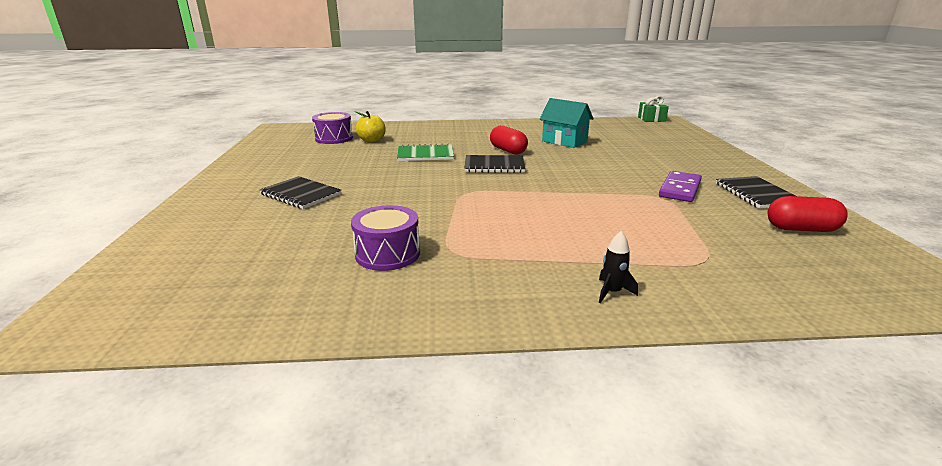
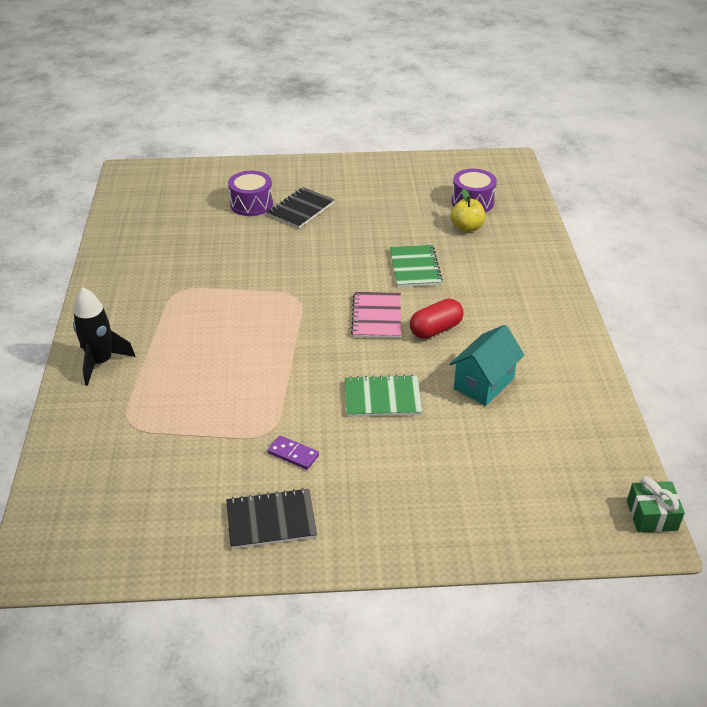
camera: 90 degrees right, 15 degrees up
purple drum [351,205,420,271] -> purple drum moved to [228,171,273,216]
black notebook [464,155,525,173] -> pink notebook [351,292,401,338]
black rocket [599,231,638,303] -> black rocket [73,287,136,386], size x1.92
purple domino [659,171,702,202] -> purple domino [268,436,319,470], size x0.63
red capsule [768,196,848,232] -> none
none -> green notebook [345,375,422,417]

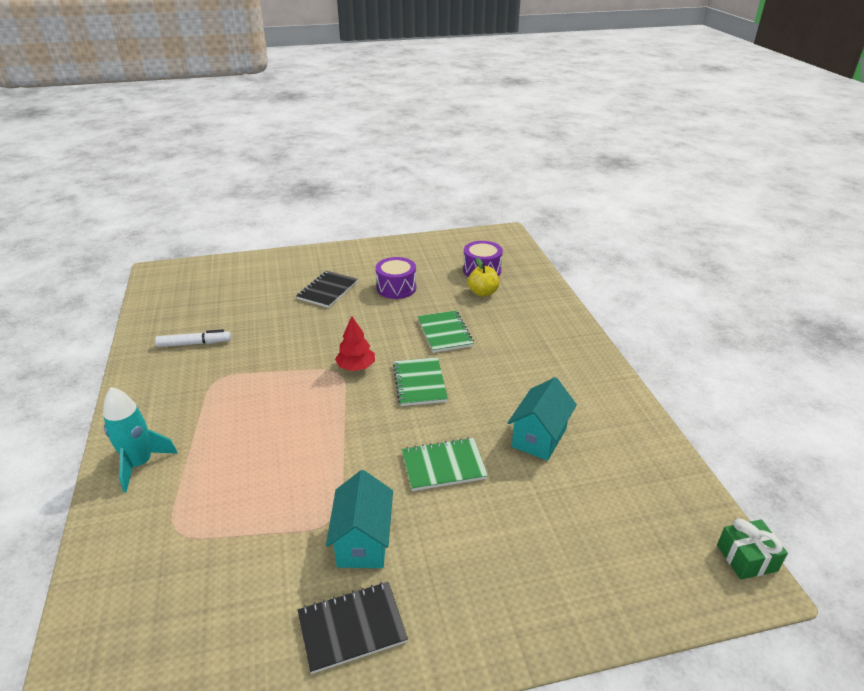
camera: 10 degrees left, 5 degrees down
black rocket [73,287,136,386] -> turquoise rocket [103,387,178,492]
purple drum [228,171,273,216] -> purple drum moved to [375,257,416,299]
purple domino [268,436,319,470] -> turquoise house [326,470,393,568]
pink notebook [351,292,401,338] -> green notebook [393,357,448,406]
red capsule [410,299,464,339] -> none
none -> white marker [155,329,231,347]
none -> red tree [335,316,375,371]

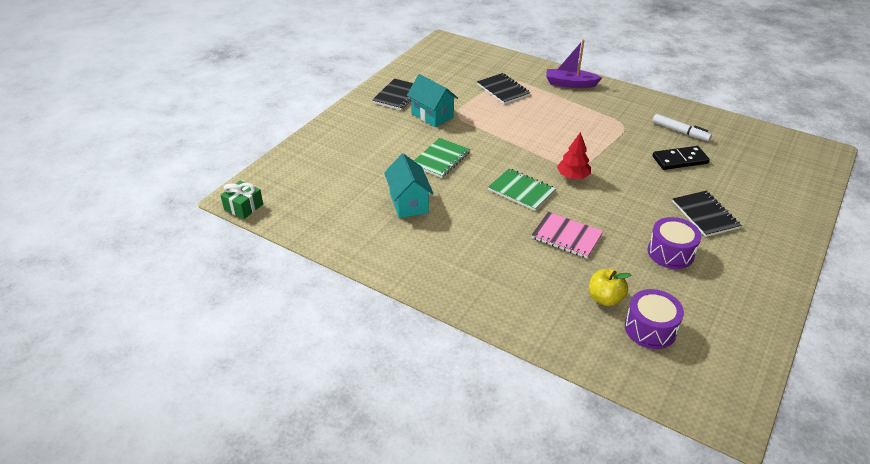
camera: 135 degrees right, 5 degrees up
turquoise rocket [103,387,178,492] -> purple boat [546,40,602,88]
white marker [155,329,231,347] -> white marker turned 90 degrees counterclockwise [653,114,712,141]
green notebook [418,311,474,353] -> pink notebook [531,212,603,258]
none -> black notebook [477,73,530,104]
none -> black domino [652,146,710,170]

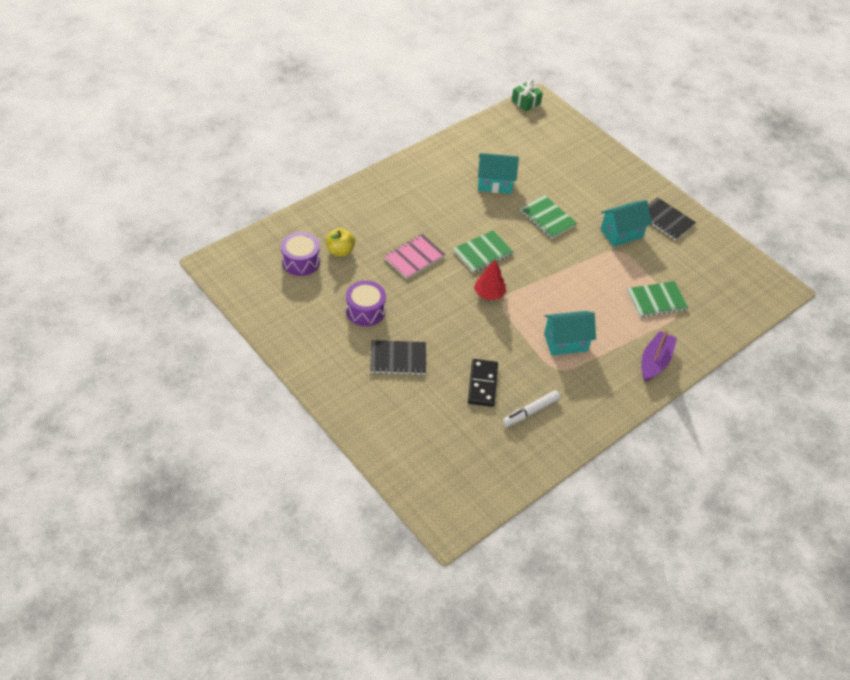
camera: 105 degrees right, 10 degrees up
black notebook [477,73,530,104] -> green notebook [627,281,688,317]
none -> turquoise house [544,311,596,355]

